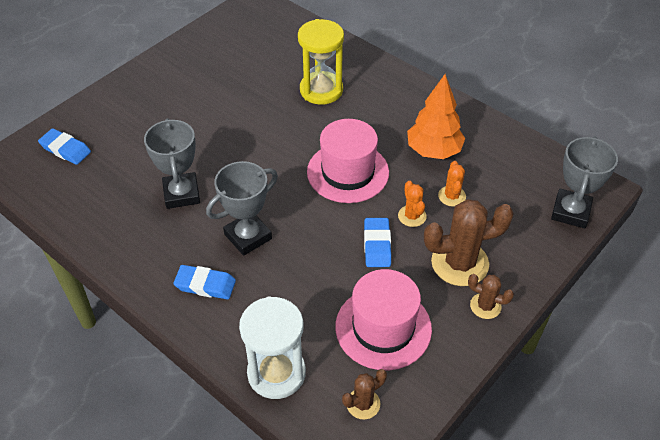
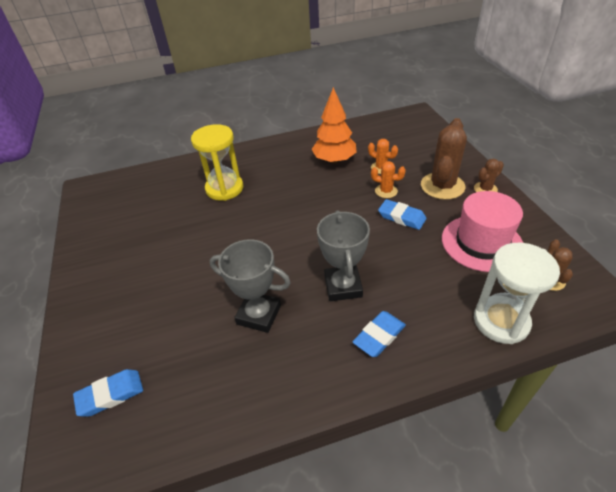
camera: 55 degrees left, 5 degrees down
pink hat [307,119,389,203] -> none
grey trophy [551,136,618,228] -> none

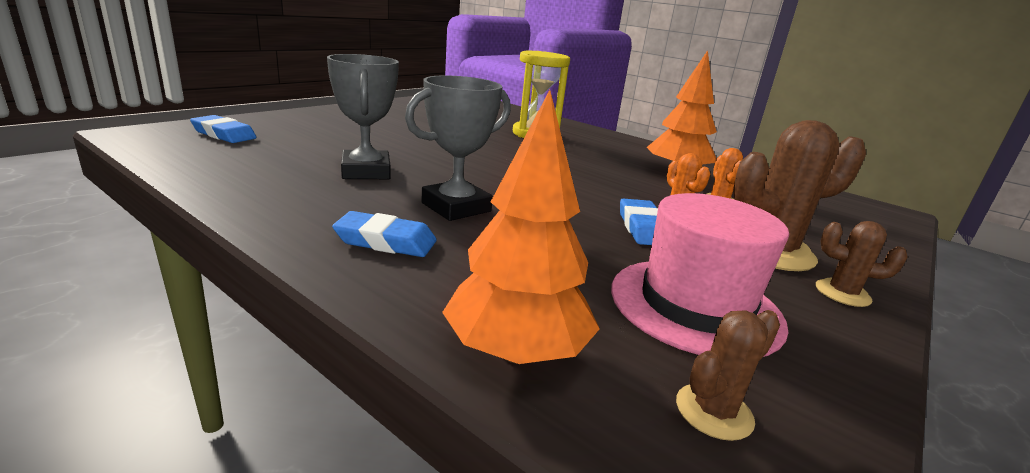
camera: 50 degrees right, 20 degrees down
white hourglass [474,243,560,344] -> orange tree [442,90,600,364]

